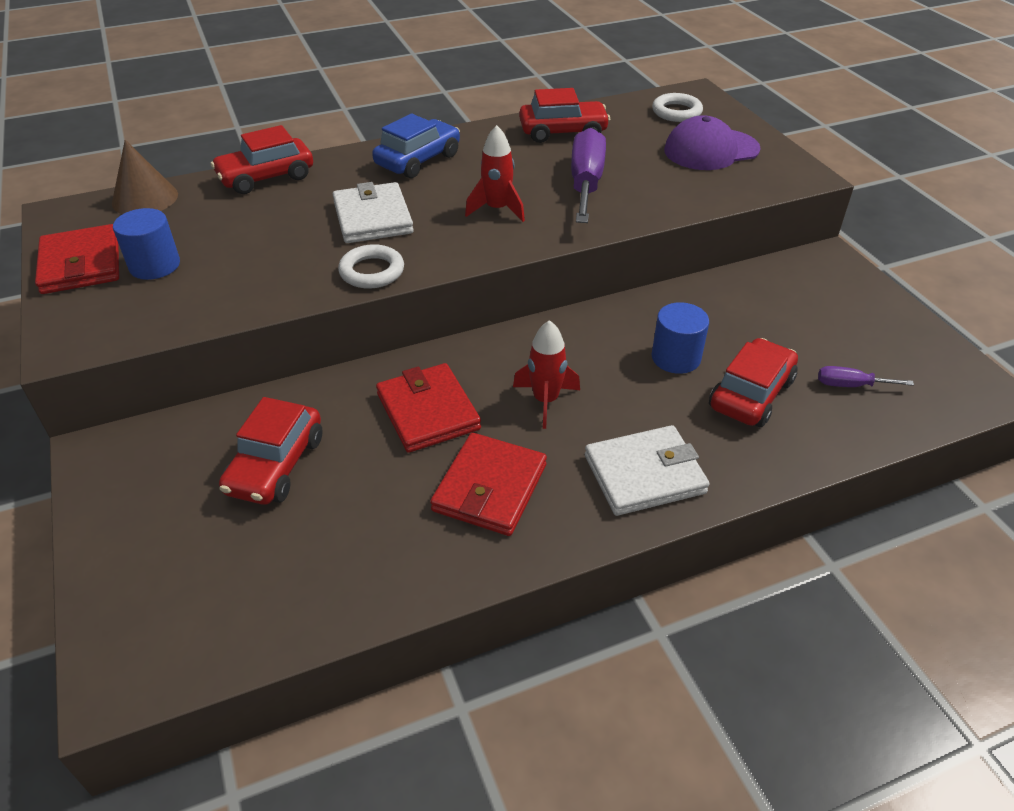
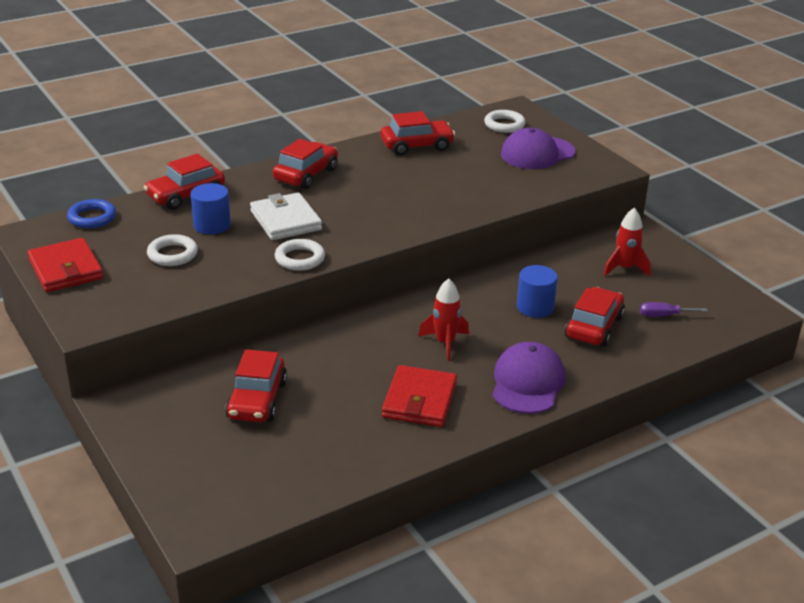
camera: 10 degrees left, 10 degrees down
brown cone [112,140,178,214] -> blue ring [67,199,116,228]
blue cylinder [113,208,180,280] -> blue cylinder moved to [191,183,231,234]
blue car [372,114,460,178] -> red car [273,139,338,189]
red wallet [376,363,481,453] -> none
red rocket [465,125,525,222] -> red rocket moved to [604,208,651,277]
purple screwdriver [571,128,606,223] -> none
white wallet [585,425,710,516] -> purple cap [492,342,565,414]
none -> white ring [147,234,198,266]

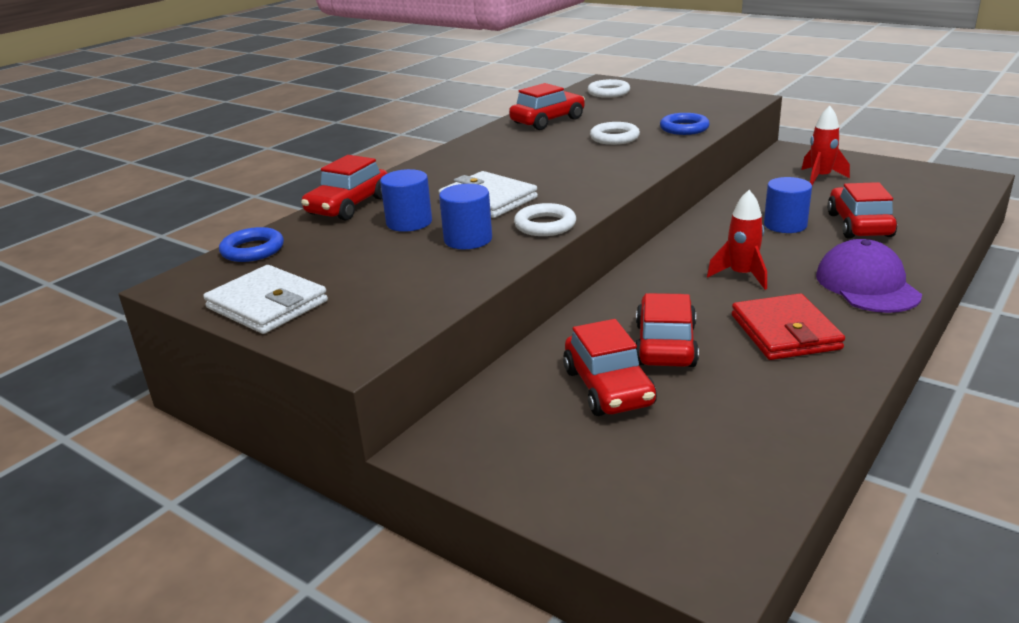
camera: 20 degrees left, 5 degrees down
red wallet [28,238,104,292] -> white wallet [203,265,328,334]
white ring [147,234,198,266] -> white ring moved to [590,122,640,145]
red car [273,139,338,189] -> red car moved to [636,293,699,367]
purple cap [501,128,576,169] -> none
purple screwdriver [640,302,708,317] -> none
none -> blue cylinder [439,184,492,249]
none -> blue ring [660,113,710,135]

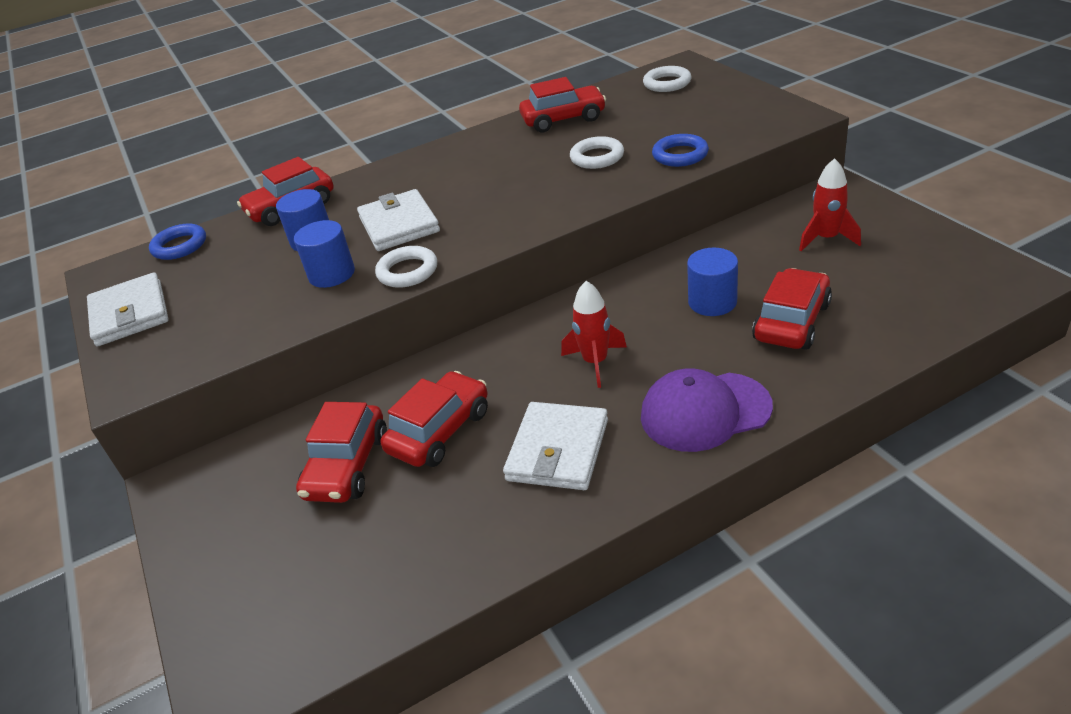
camera: 30 degrees right, 10 degrees up
red wallet [732,293,845,360] -> white wallet [503,402,608,490]
purple cap [816,239,922,313] -> purple cap turned 120 degrees counterclockwise [641,369,773,452]

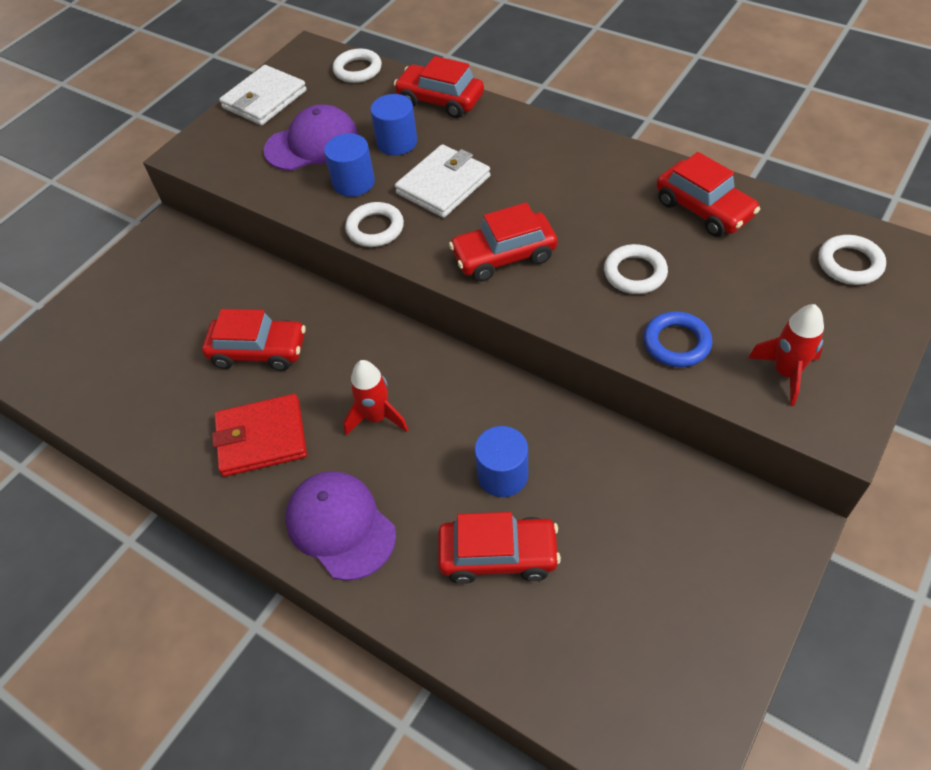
camera: 60 degrees right, 15 degrees up
blue ring [149,223,206,260] -> white ring [333,48,382,83]
red car [296,402,387,503] -> red car moved to [449,202,557,282]
white wallet [503,402,608,490] -> red wallet [212,394,307,477]
red rocket [799,158,861,251] -> red rocket moved to [748,304,824,406]
none -> purple cap [264,104,359,171]

